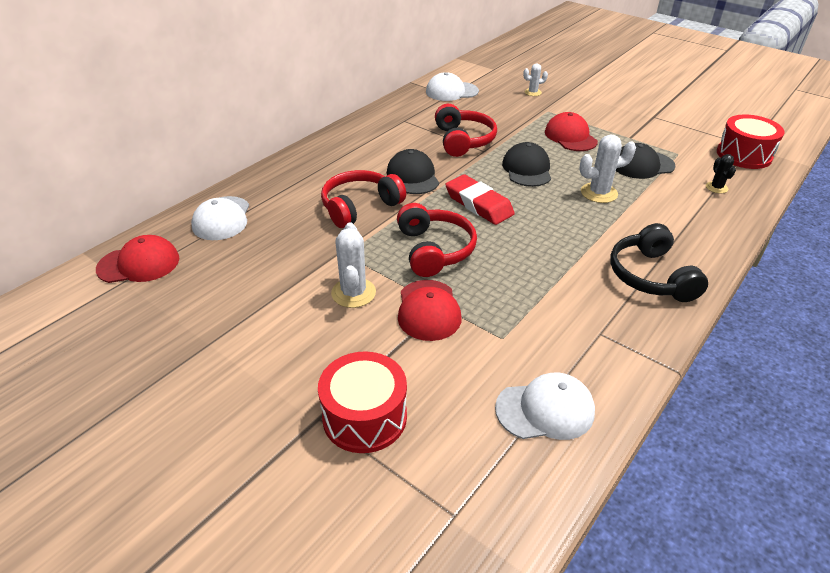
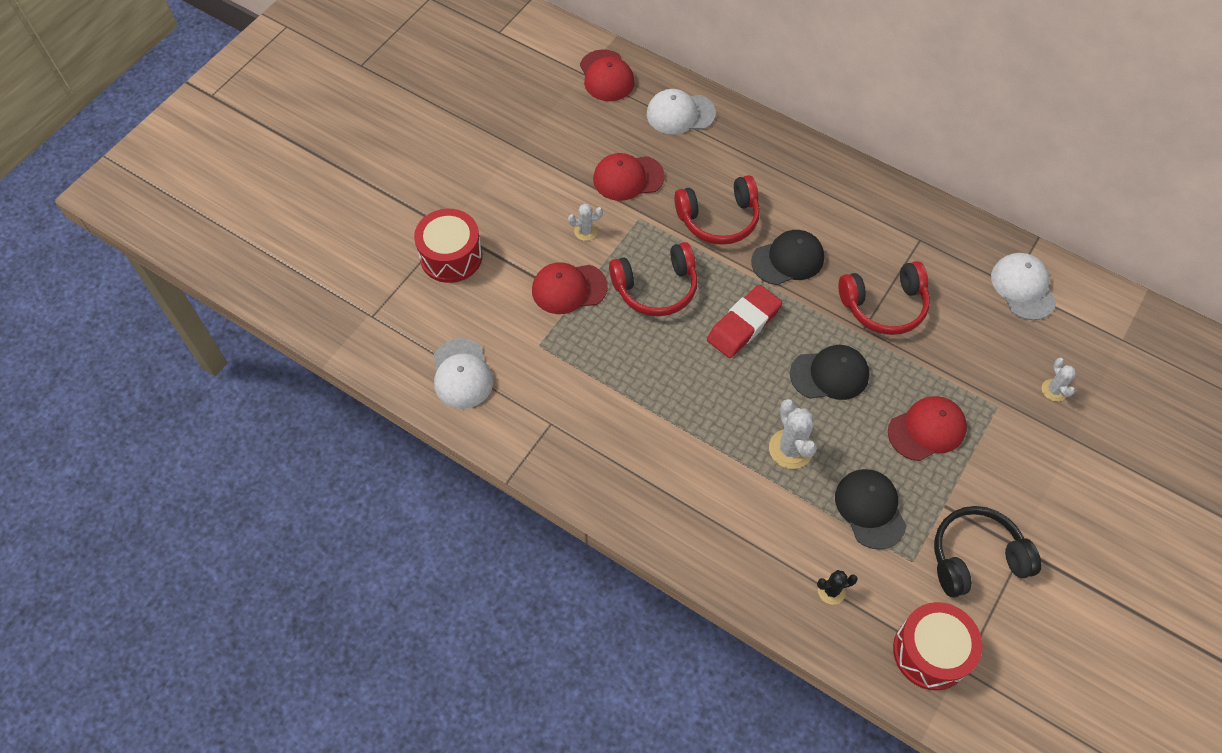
camera: 85 degrees right, 20 degrees up
red headphones [321,170,406,228] -> red headphones turned 120 degrees clockwise [674,175,760,245]
white cactus [331,222,376,308] -> white cactus [568,204,603,241], size x0.59
black headphones [610,223,708,302] -> black headphones moved to [934,506,1041,598]
none -> red cap [593,153,665,201]

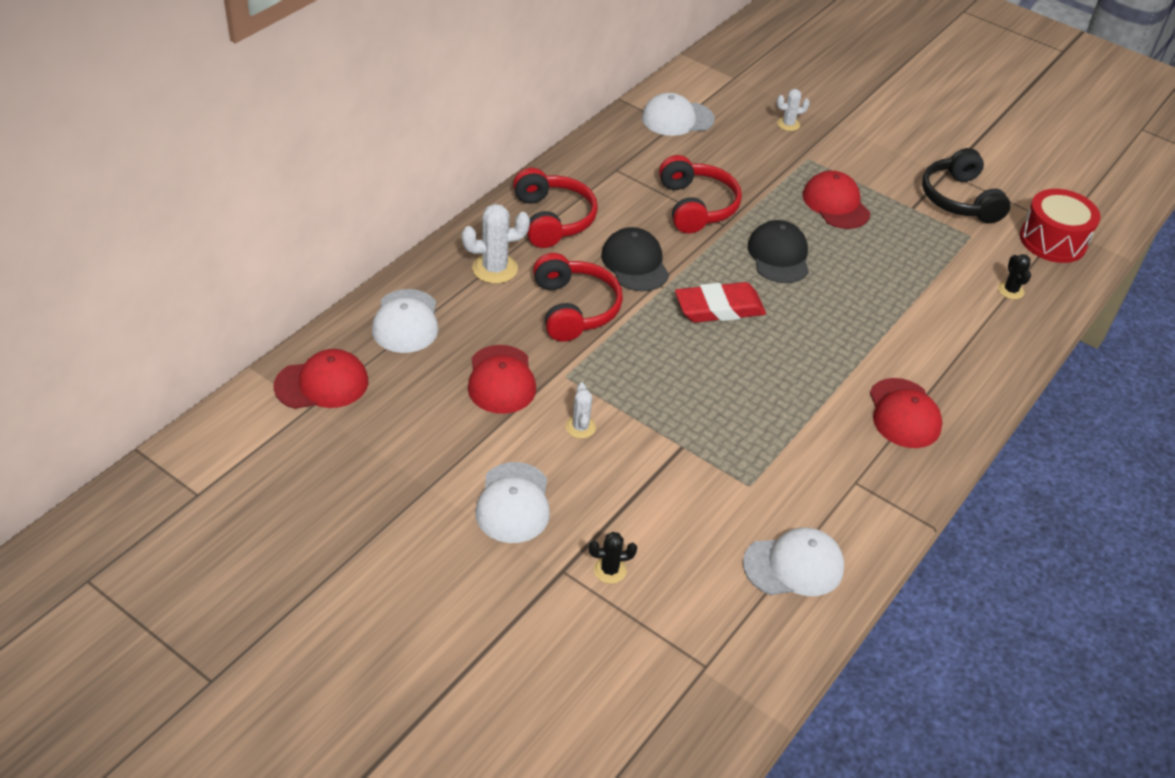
camera: 90 degrees left, 15 degrees down
red drum [414,209,483,283] -> black cactus [589,532,637,584]
red cap [532,262,608,314] -> red cap moved to [870,378,942,448]
red headphones [609,242,698,316] -> red headphones moved to [513,168,598,248]
red eraser [707,285,782,358] -> red eraser turned 60 degrees counterclockwise [675,282,766,323]
white cactus [769,399,817,469] -> white cactus moved to [462,204,530,284]
black cap [835,469,906,550] -> none
none -> white cap [475,462,550,543]

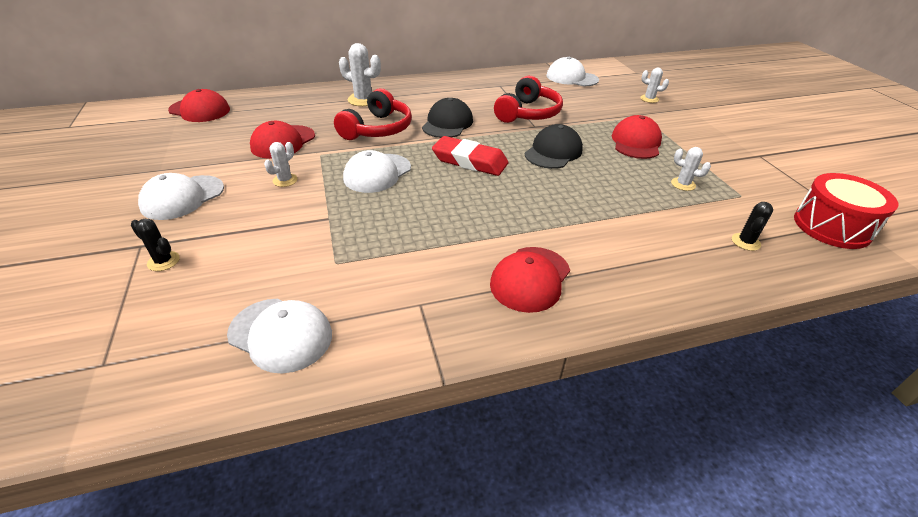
camera: 40 degrees right, 5 degrees down
white cap [372,289,438,353] -> white cap moved to [343,150,411,193]
red headphones [513,168,598,248] -> none
black headphones [922,148,1011,224] -> none
none -> white cactus [671,147,711,191]

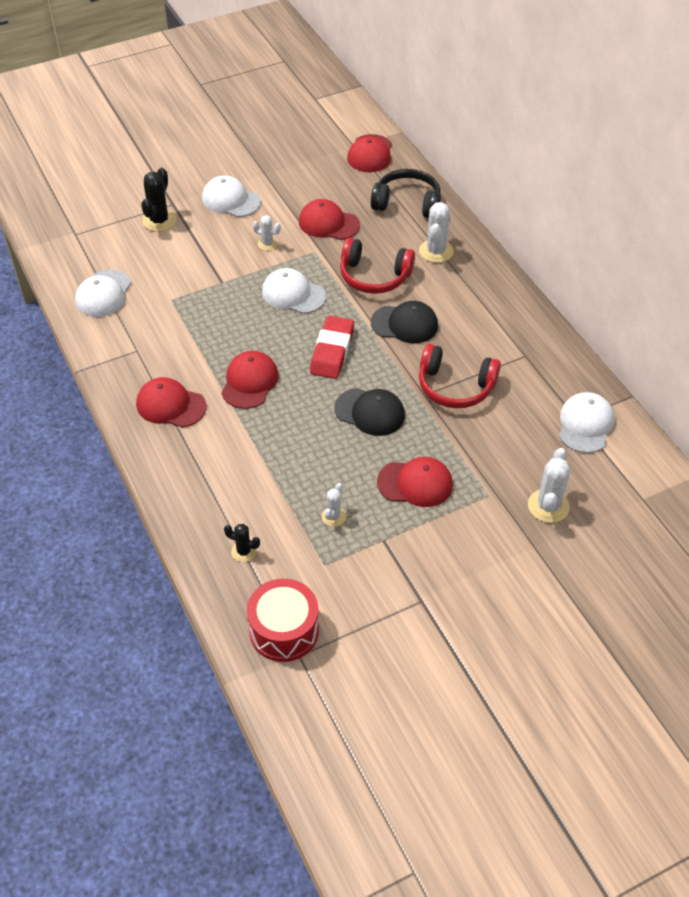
camera: 80 degrees right, 10 degrees up
black cactus [131,219,180,271] -> black cactus [141,167,176,232], size x1.69
white cactus [640,68,669,103] -> white cactus [528,448,570,523], size x1.69
none -> red cap [222,351,279,409]
none -> black headphones [371,169,441,218]

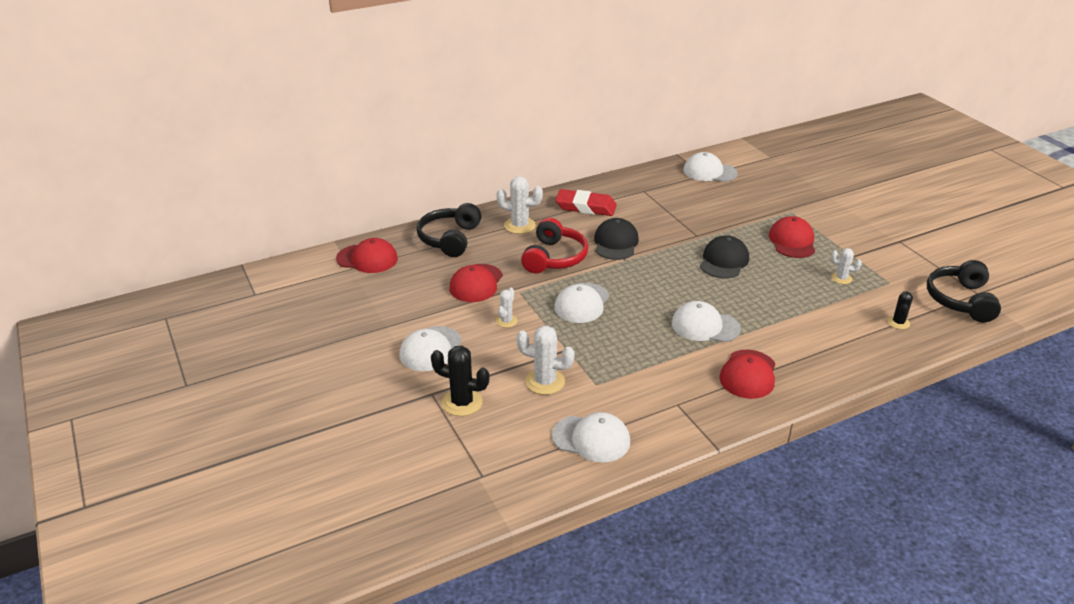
camera: 90 degrees left, 15 degrees down
red cap [222,351,279,409] -> white cap [672,301,741,342]
red drum [247,579,319,662] -> black headphones [927,260,1001,322]
red eraser [310,316,354,379] -> red eraser moved to [555,189,617,216]
red headphones [419,344,501,408] -> none
white cactus [528,448,570,523] -> white cactus moved to [516,326,575,395]

